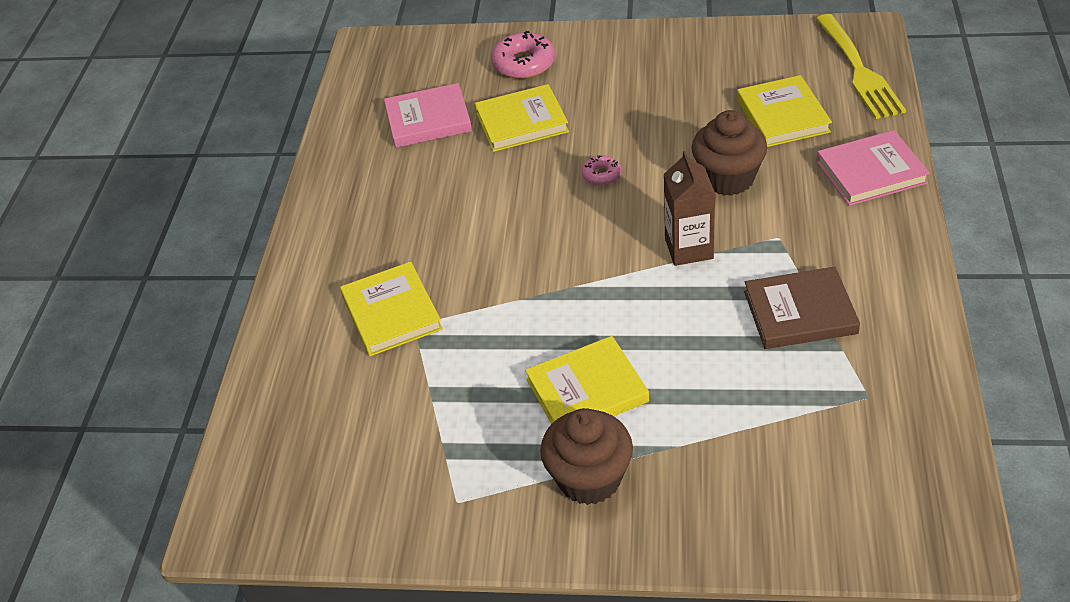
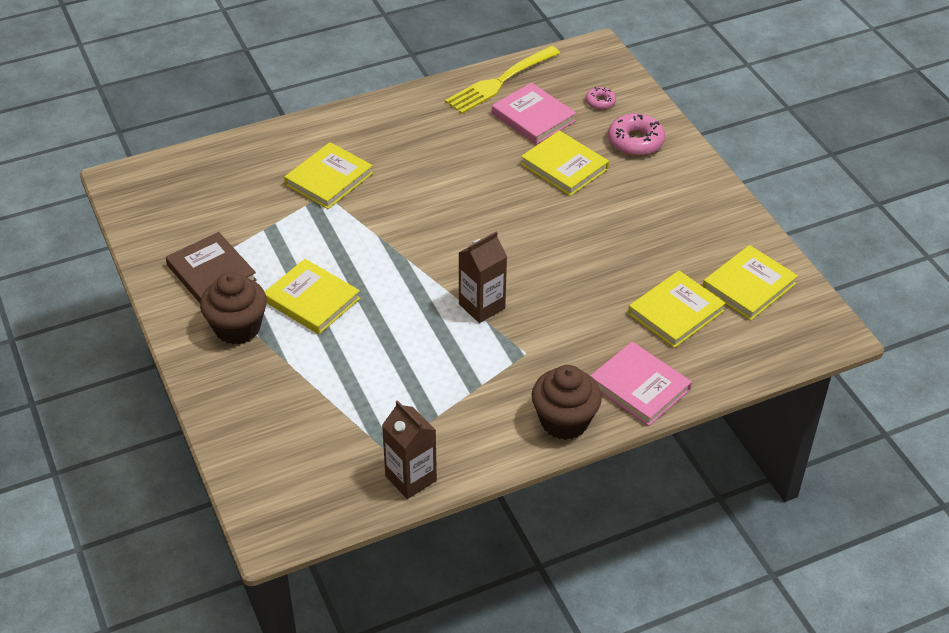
camera: 55 degrees right, 0 degrees up
pink donut [582,155,621,186] -> pink donut moved to [585,87,616,110]
brown cupcake [692,110,767,196] -> brown cupcake moved to [532,365,602,440]
brown book [744,267,860,349] -> brown book moved to [166,232,257,303]
yellow fork [816,14,906,119] -> yellow fork moved to [445,46,560,114]
none -> brown carton [382,400,437,499]
none -> yellow book [703,245,798,320]

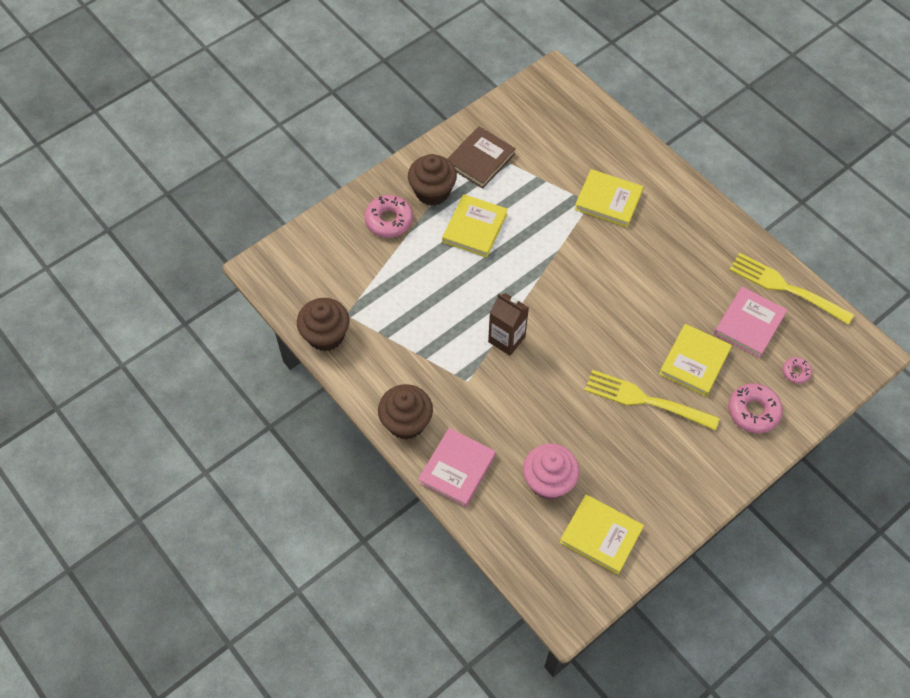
camera: 75 degrees right, 15 degrees up
brown carton [382,400,437,499] -> brown cupcake [297,298,349,351]
yellow book [628,270,726,348] -> pink cupcake [523,444,580,500]
none -> pink donut [364,195,413,238]
none -> yellow fork [585,370,720,431]

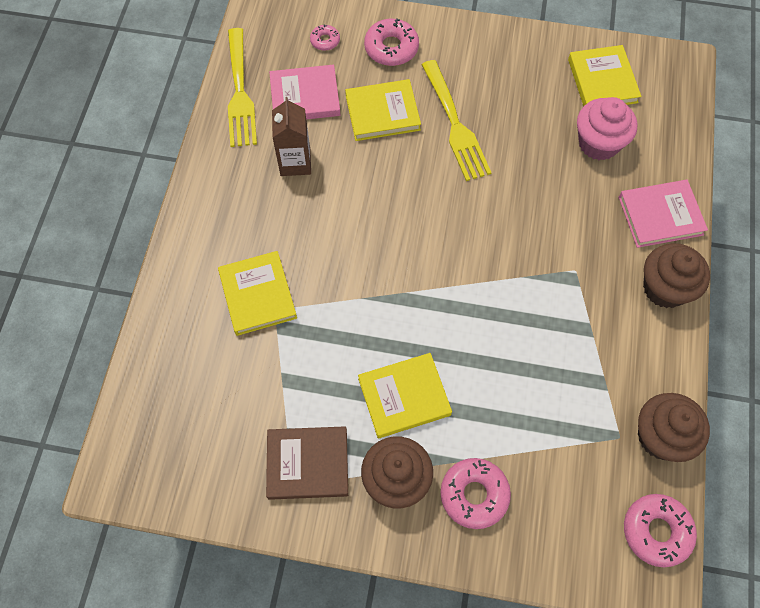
camera: 130 degrees left, 5 degrees up
brown carton [488,293,529,356] -> brown carton moved to [272,97,311,176]
none -> pink donut [624,494,697,567]

